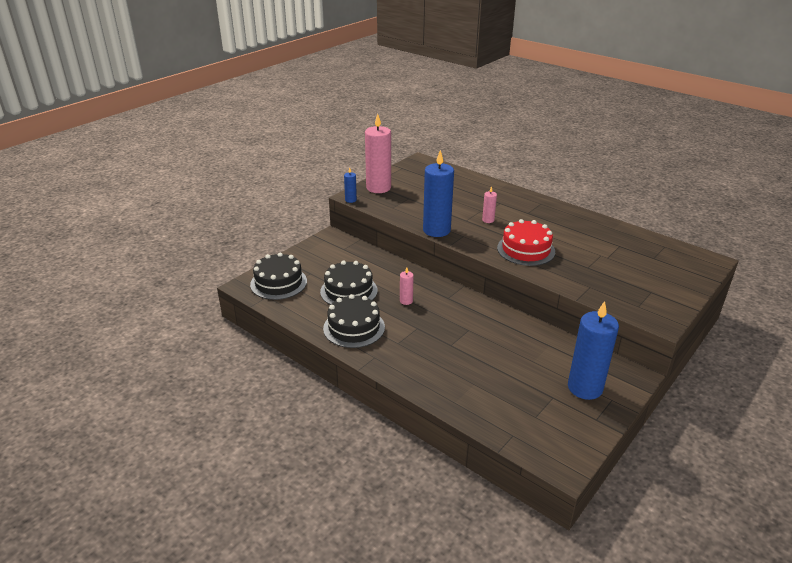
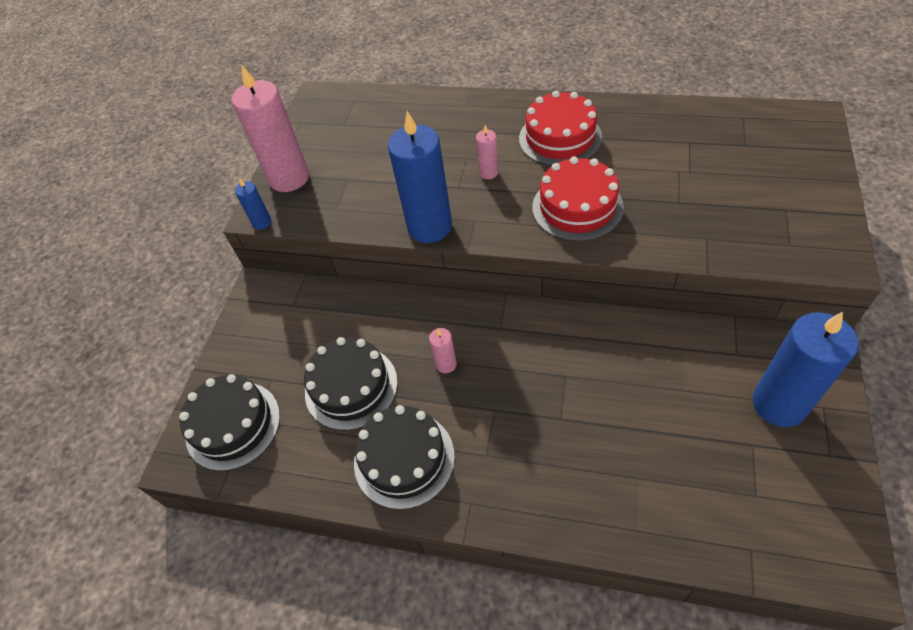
camera: 20 degrees left, 20 degrees up
none -> red cake [519,91,602,166]

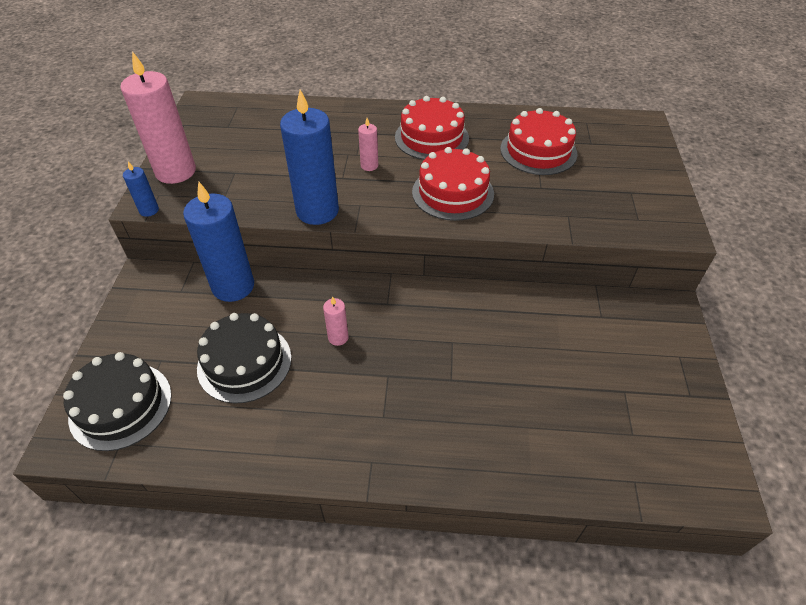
camera: 15 degrees left, 5 degrees down
black cake [354,405,455,510] -> none
blue candle [753,312,859,427] -> blue candle moved to [183,181,254,302]
none -> red cake [500,108,578,175]

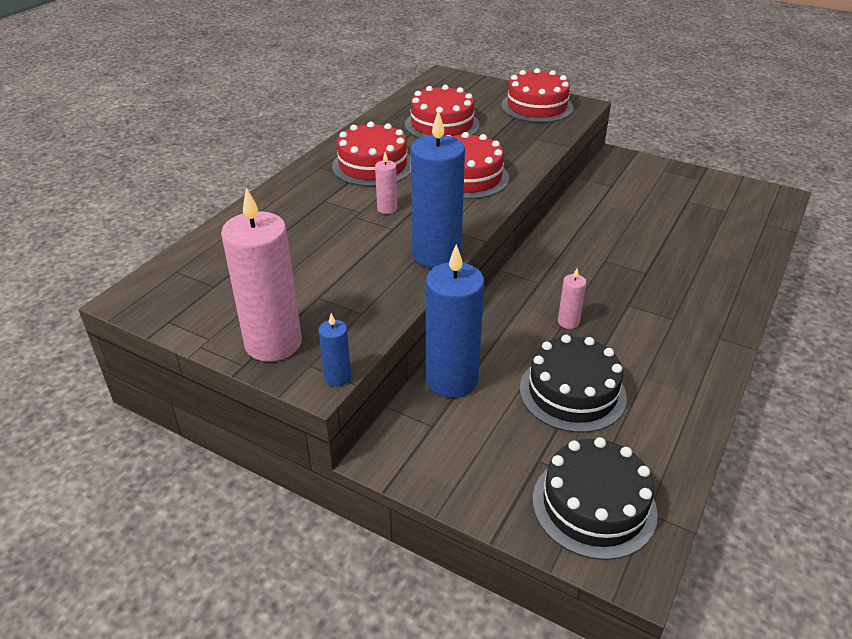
camera: 65 degrees left, 10 degrees down
none -> red cake [501,68,573,123]

